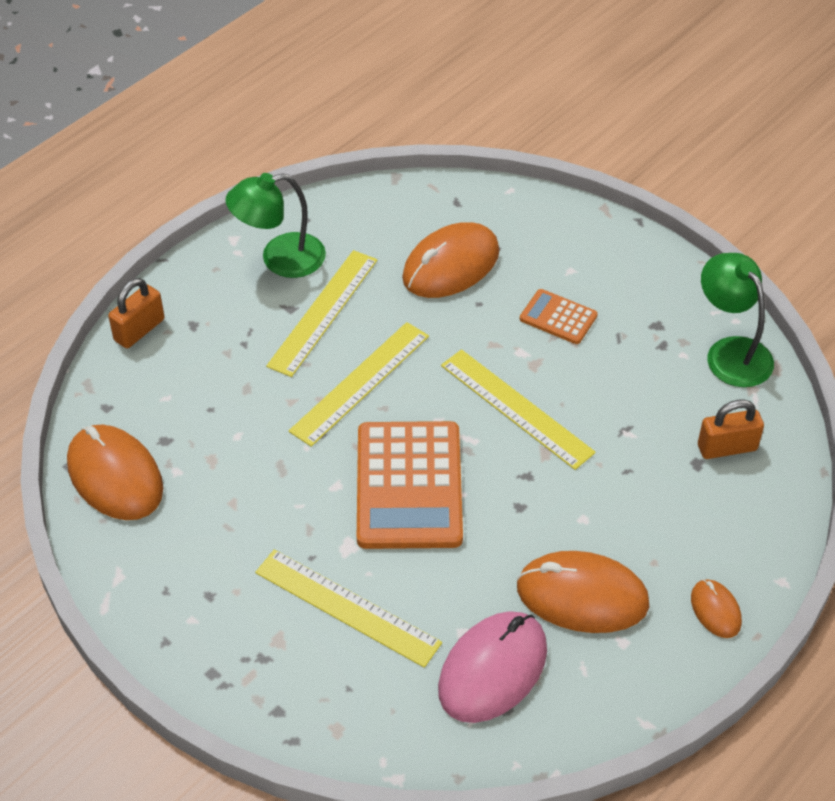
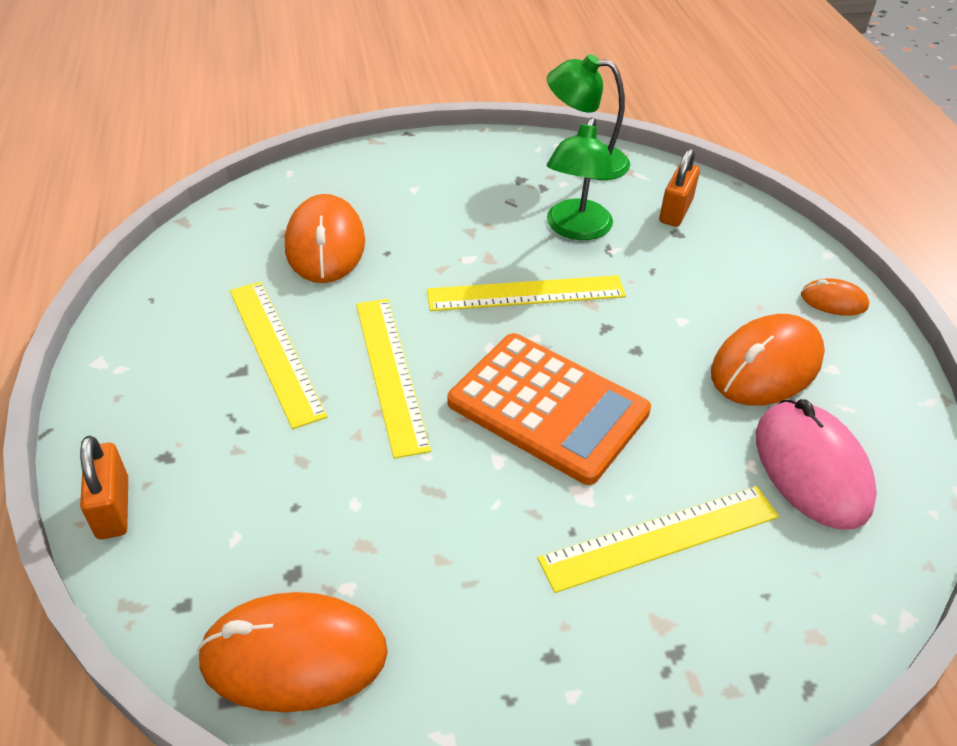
camera: 55 degrees left, 5 degrees down
green lamp [225,173,326,278] -> green lamp moved to [547,117,614,240]
orange calculator [520,289,598,344] -> none

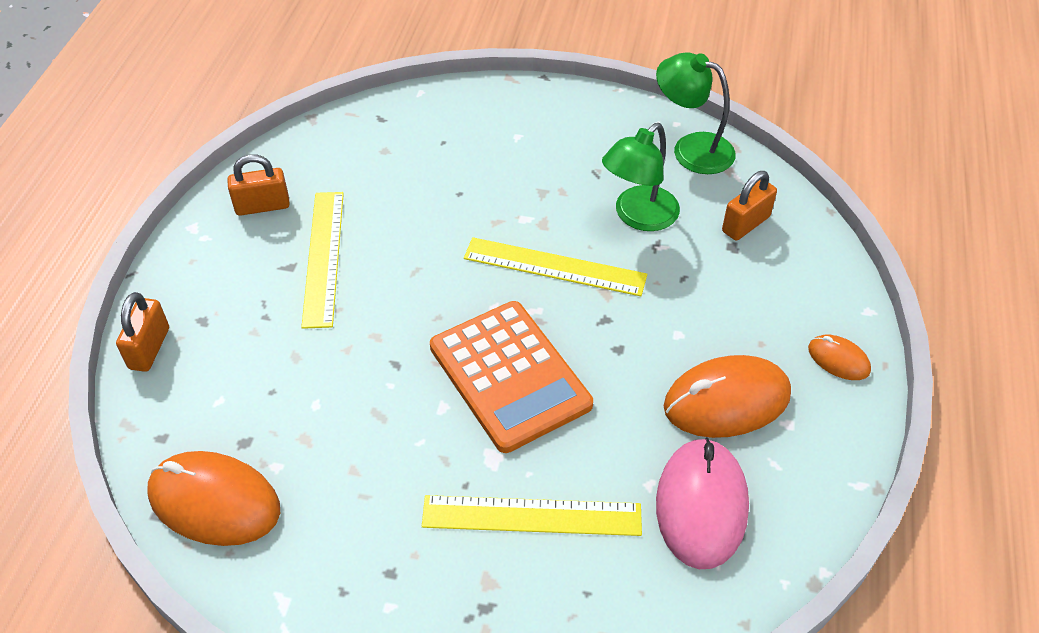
camera: 25 degrees right, 5 degrees up
orange mouse [285,194,365,283] -> none
yellow ruler [356,299,431,459] -> none
none -> orange padlock [227,154,290,216]

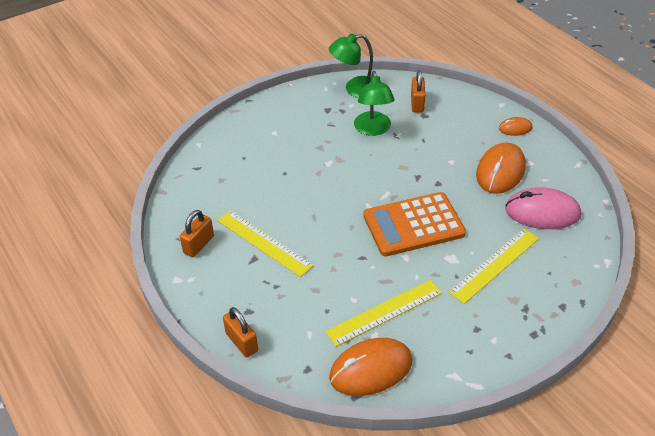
camera: 45 degrees left, 5 degrees down
orange calculator [430,301,593,453] -> orange calculator turned 150 degrees clockwise [363,192,466,257]
yellow ruler [464,237,647,296] -> yellow ruler moved to [325,280,442,347]
pink mouse [656,437,749,569] -> pink mouse turned 45 degrees counterclockwise [505,187,581,229]

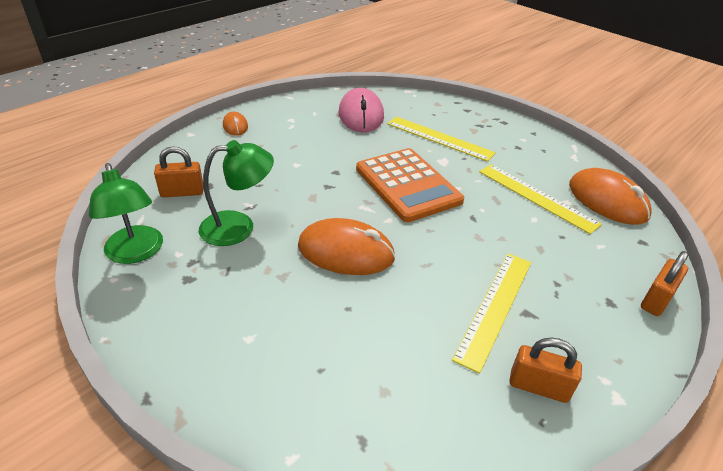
camera: 105 degrees left, 5 degrees down
orange mouse [476,142,526,194] -> orange mouse moved to [298,218,396,275]

